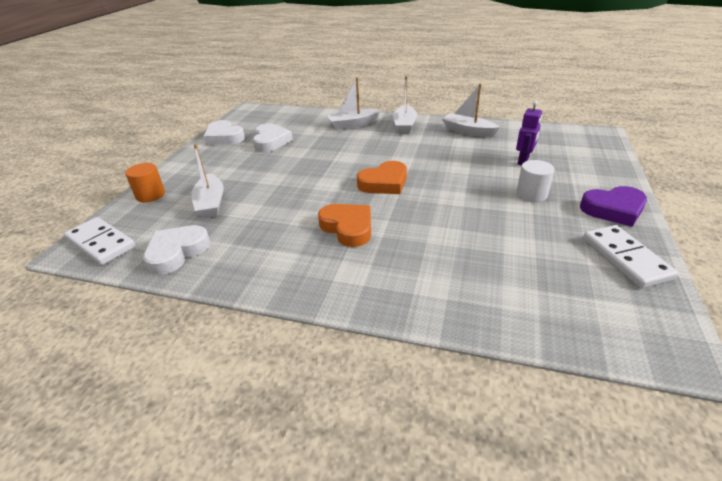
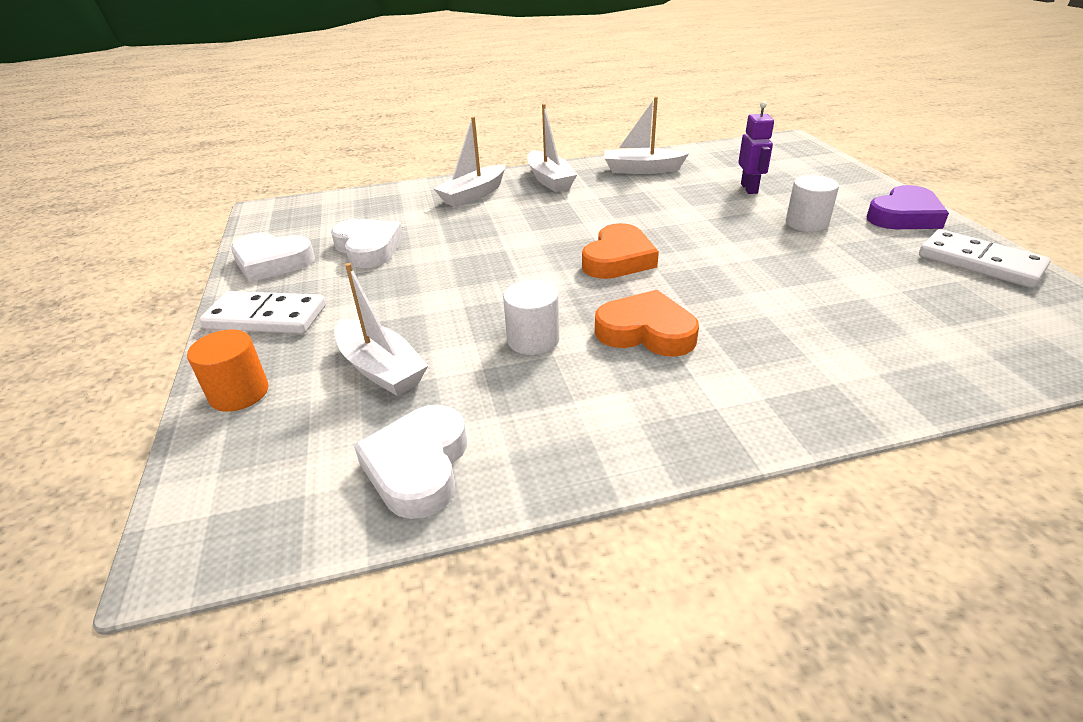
camera: 30 degrees left, 0 degrees up
white domino [64,217,136,265] -> white domino moved to [199,291,326,334]
none -> white cylinder [503,280,560,355]

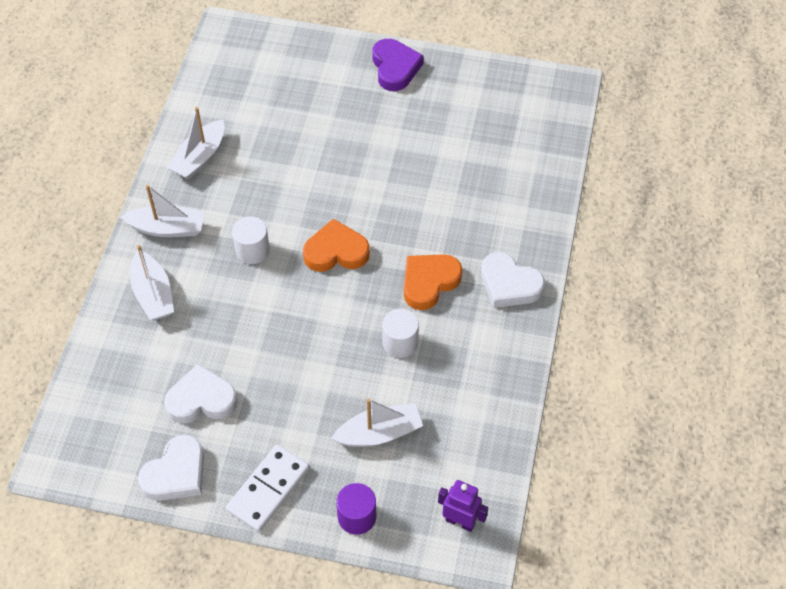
camera: 65 degrees left, 20 degrees up
orange cylinder [187,329,269,412] -> purple cylinder [336,483,376,535]
white heart [354,405,467,519] -> white heart moved to [481,252,545,308]
orange heart [582,223,659,279] -> orange heart turned 60 degrees counterclockwise [303,219,370,272]
purple robot [738,101,774,194] -> purple robot moved to [438,480,488,532]
white cylinder [786,175,839,232] -> white cylinder moved to [232,216,270,264]
white domino [919,229,1051,288] -> none

